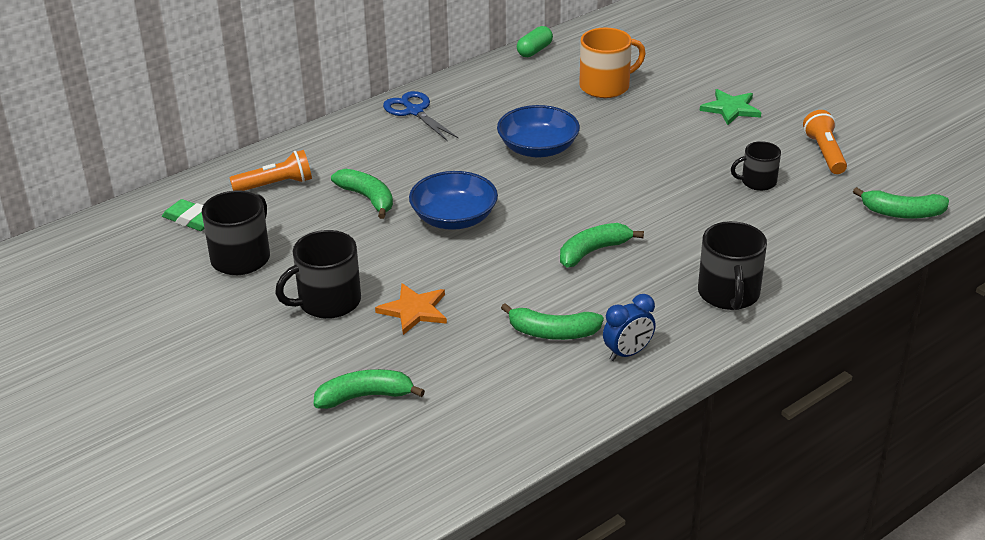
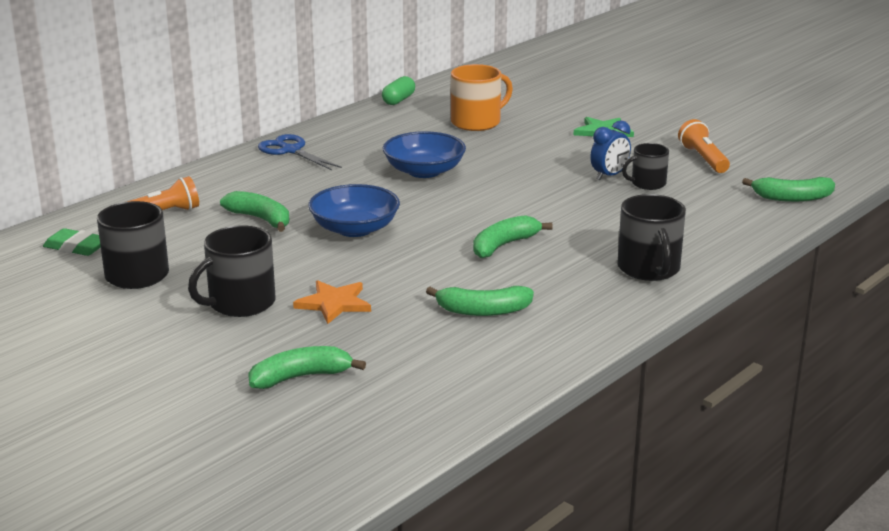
camera: 10 degrees left, 10 degrees down
blue clock [603,294,656,361] -> blue clock moved to [590,120,631,180]

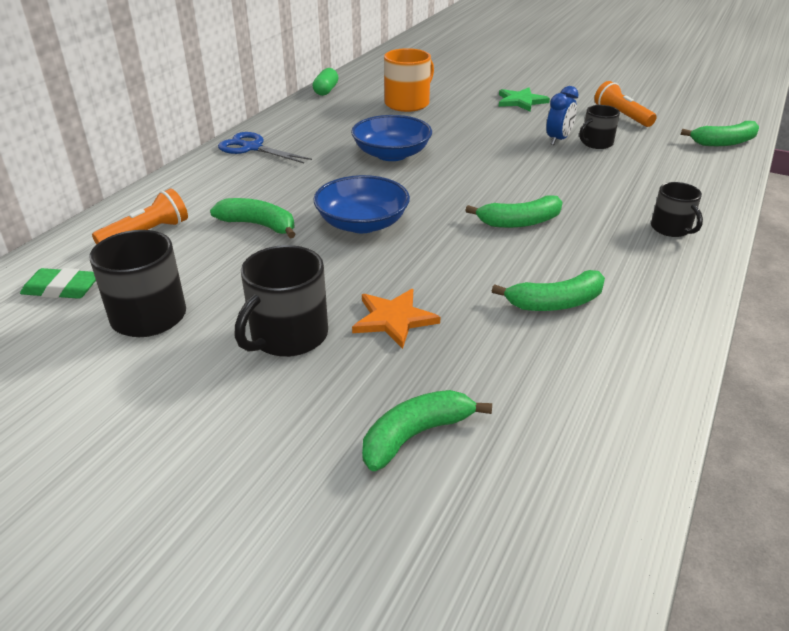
camera: 15 degrees left, 10 degrees up
green banana [473,215,553,258] -> green banana turned 135 degrees counterclockwise [465,195,563,228]
black mug [617,194,686,281] -> black mug [651,182,703,237], size x0.63

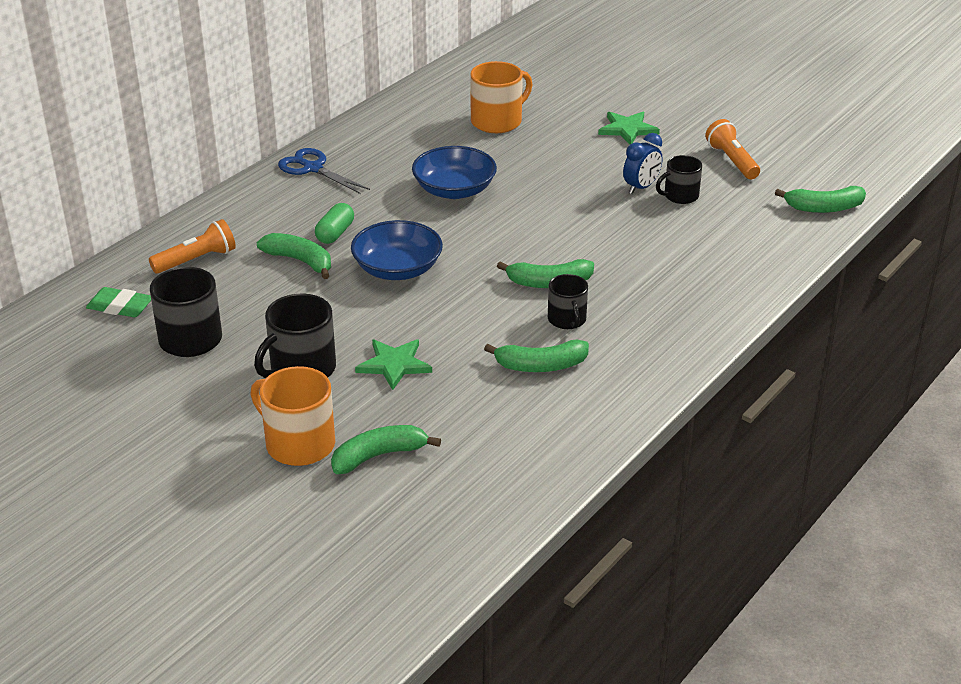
camera: 10 degrees right, 0 degrees up
green capsule [313,68,338,96] -> green capsule moved to [315,203,354,244]
orange star [352,289,440,349] -> green star [355,339,432,390]
black mug [651,182,703,237] -> black mug moved to [548,274,588,329]
none -> orange mug [250,366,335,466]

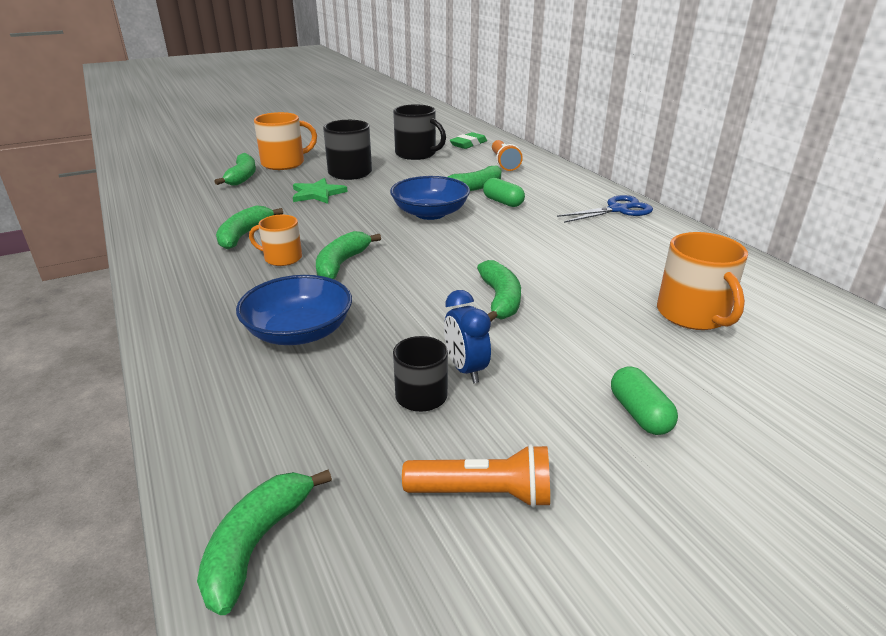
camera: 115 degrees right, 5 degrees down
blue bowl [412,146,497,199] -> blue bowl moved to [236,275,352,345]
black mug [548,274,588,329] -> orange mug [249,215,302,266]
green star [598,112,660,144] -> green capsule [611,366,678,435]
none -> green banana [477,260,521,321]

